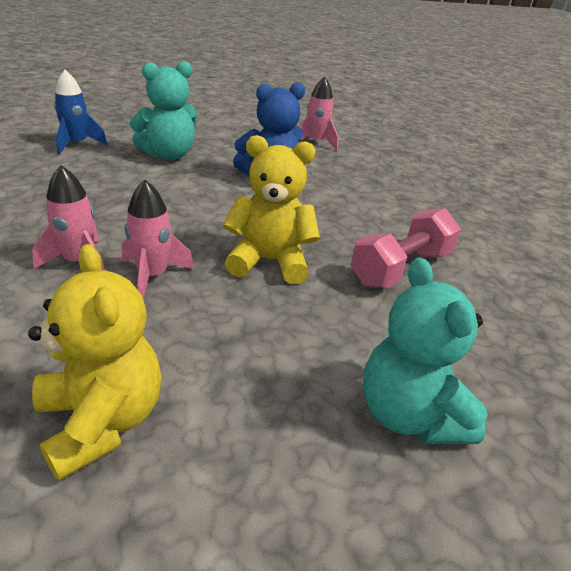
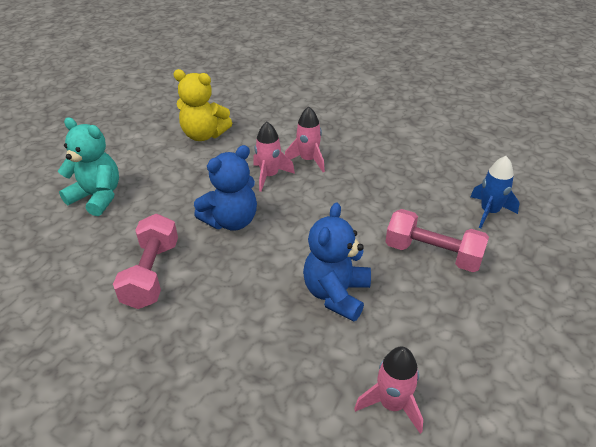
camera: 140 degrees right, 5 degrees up
turquoise teddy bear [129,61,197,160] -> pink dumbbell [385,209,489,272]
yellow teddy bear [223,135,320,284] -> blue teddy bear [194,145,257,231]

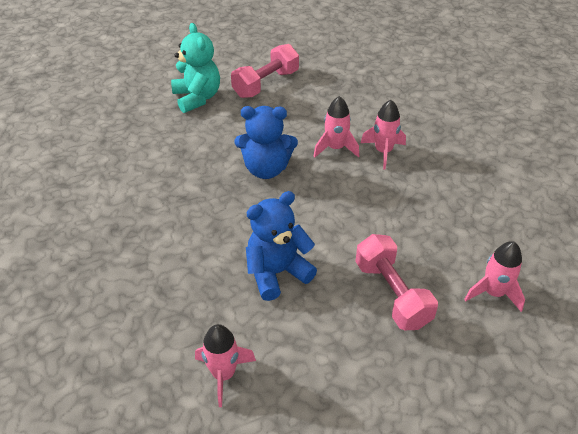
camera: 40 degrees right, 5 degrees up
pink dumbbell [113,214,178,309] -> pink dumbbell moved to [231,44,299,98]
yellow teddy bear [173,69,232,141] -> none
blue rocket [471,156,519,228] -> pink rocket [464,241,525,312]

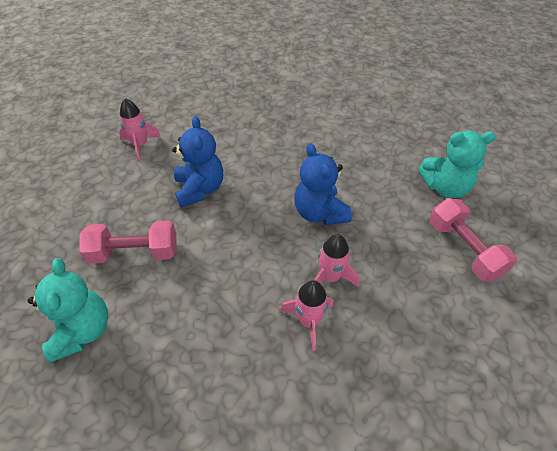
camera: 110 degrees right, 5 degrees up
blue teddy bear [235,106,298,179] -> blue teddy bear turned 45 degrees counterclockwise [295,143,352,225]
pink rocket [464,241,525,312] -> turquoise teddy bear [28,258,108,363]

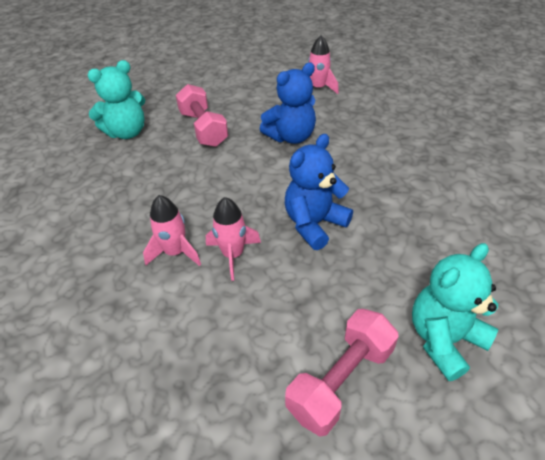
camera: 70 degrees right, 5 degrees down
turquoise teddy bear [418,131,496,198] -> turquoise teddy bear turned 75 degrees clockwise [412,243,498,381]

